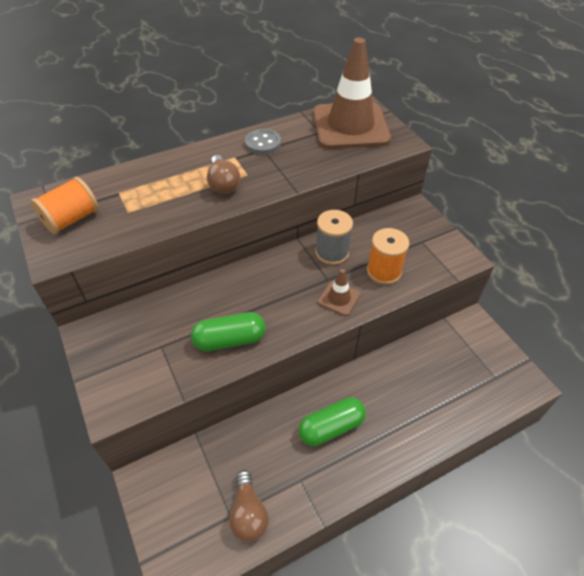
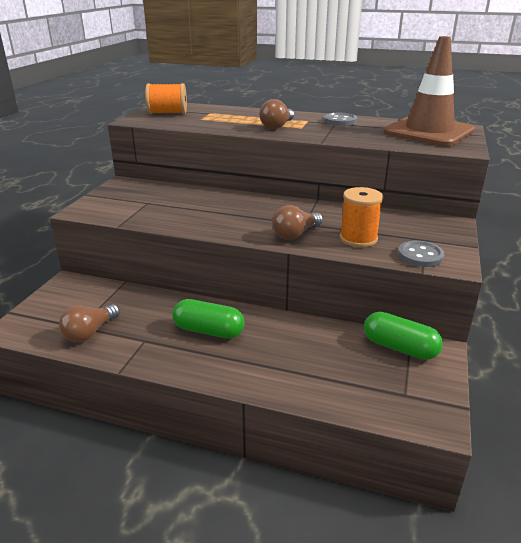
camera: 45 degrees right, 20 degrees down
green capsule [191,312,266,351] -> green capsule moved to [364,312,443,360]
grey spool [315,210,353,265] -> none
brown traffic cone [318,269,361,316] -> brown light bulb [272,205,323,240]
none -> grey button [398,241,445,267]

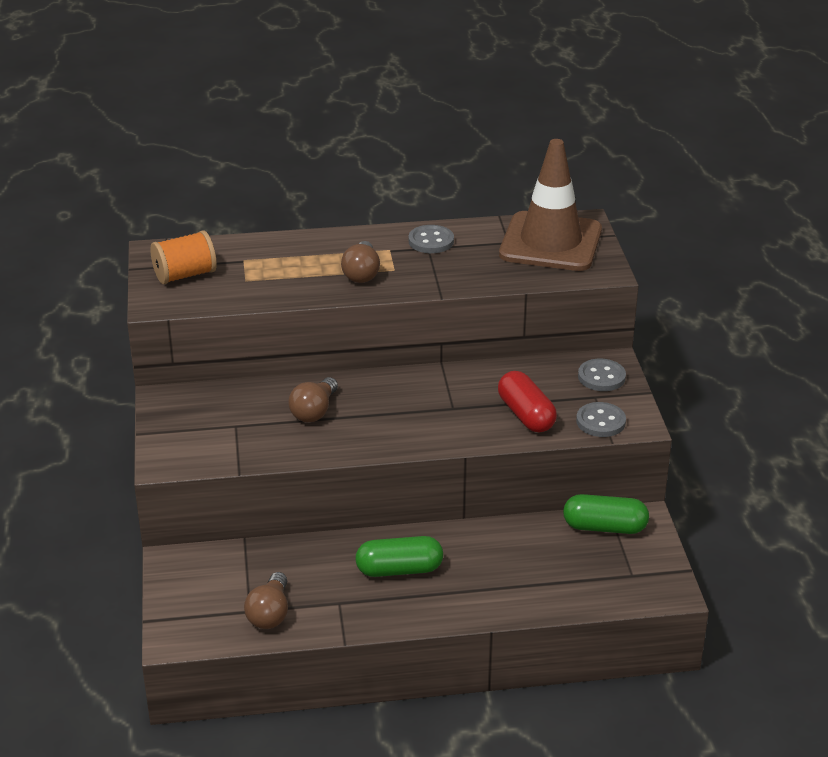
camera: 25 degrees left, 5 degrees up
brown light bulb [272,205,323,240] -> brown light bulb moved to [288,377,338,422]
orange spool [340,187,383,247] -> red capsule [498,371,557,433]
none -> grey button [578,359,626,391]

